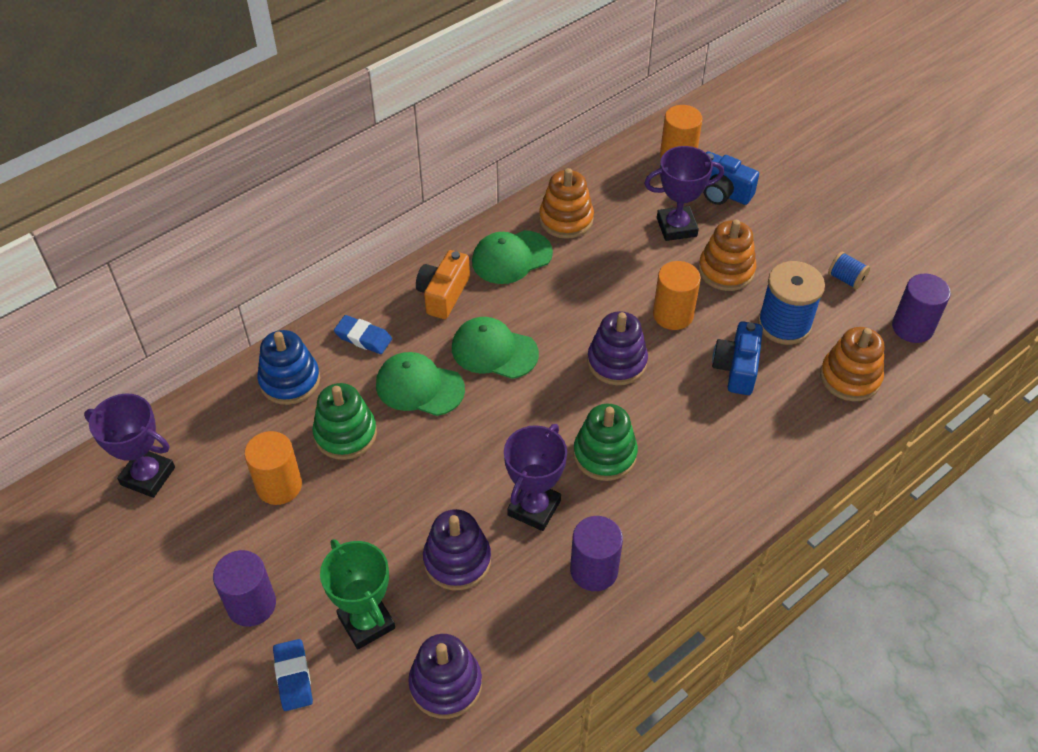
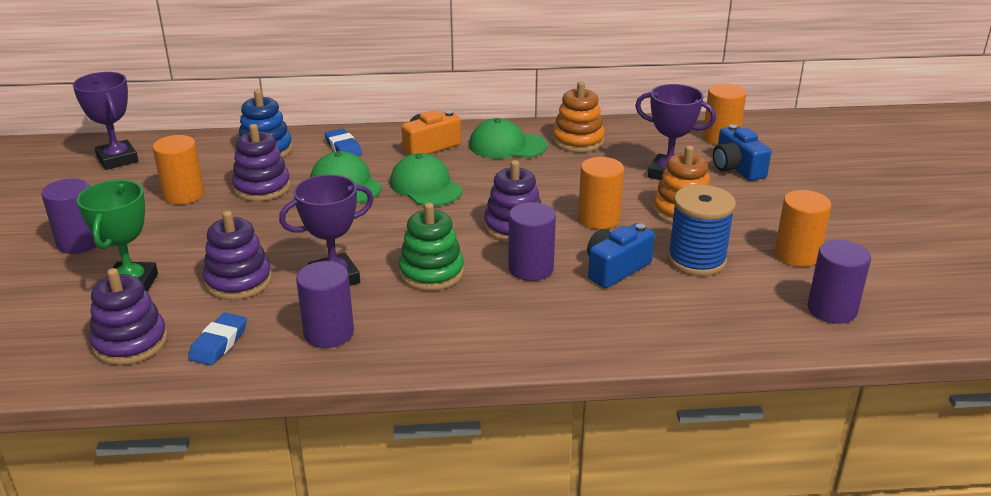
camera: 35 degrees right, 20 degrees down
blue eraser [273,639,313,711] -> blue eraser moved to [188,312,247,366]
green stacking toy [313,383,377,460] -> purple stacking toy [232,124,291,201]
orange stacking toy [820,327,884,401] -> none
blue spool [828,251,870,289] -> orange cylinder [774,190,831,267]
none -> purple cylinder [508,202,556,281]

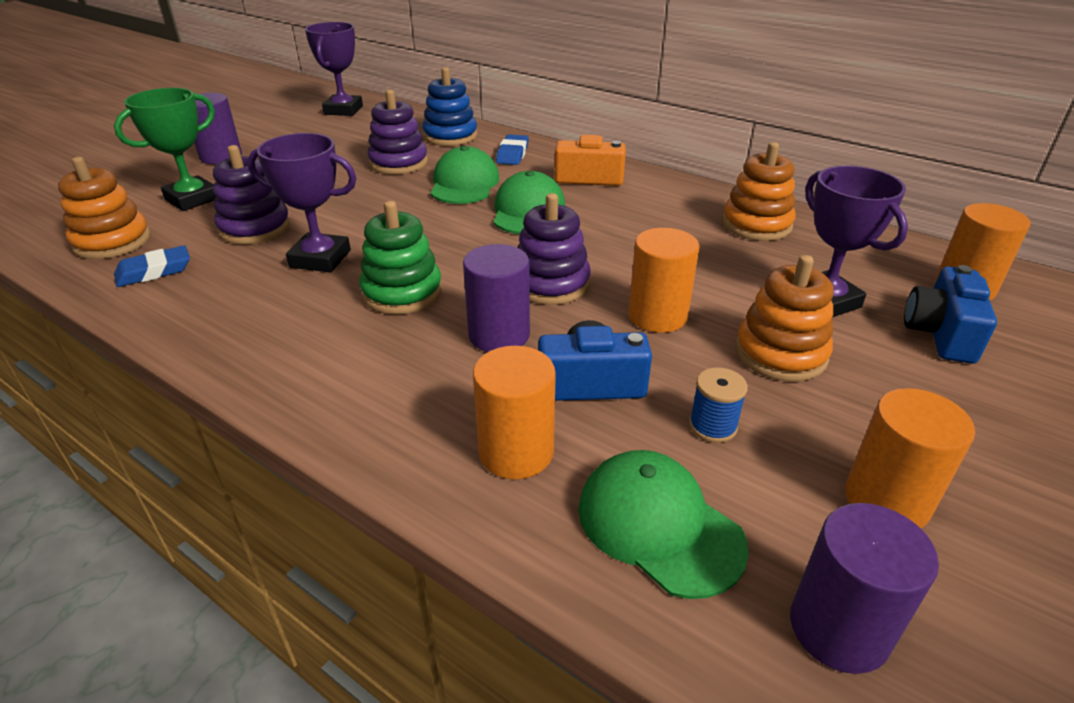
camera: 40 degrees right, 5 degrees up
purple stacking toy [89,268,168,365] -> orange stacking toy [58,157,151,259]
orange cylinder [152,135,204,204] -> orange cylinder moved to [473,346,556,479]
purple cylinder [296,261,354,348] -> none
green cap [469,118,547,159] -> green cap moved to [578,450,749,599]
blue spool [668,185,736,276] -> blue spool [689,368,748,443], size x0.50

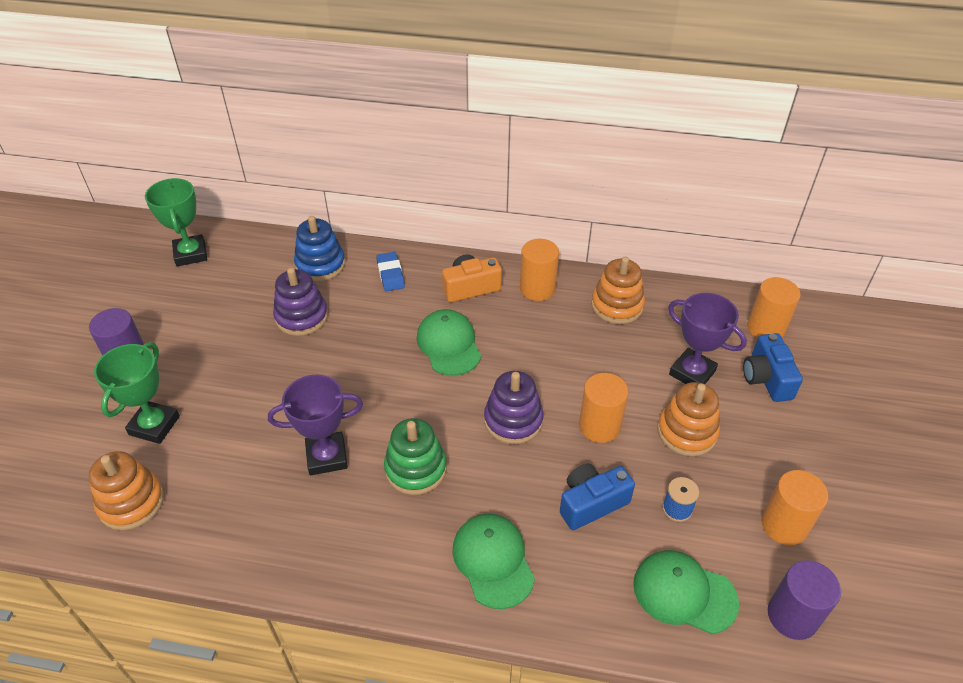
camera: 25 degrees left, 10 degrees up
blue eraser [114,245,190,287] -> none
purple stacking toy [213,145,290,245] -> none
purple trophy [305,22,363,116] -> green trophy [145,178,207,266]
green cap [430,146,499,204] -> green cap moved to [452,514,535,609]
purple cylinder [463,244,530,352] -> none
orange cylinder [473,346,556,479] -> orange cylinder moved to [520,239,559,301]

